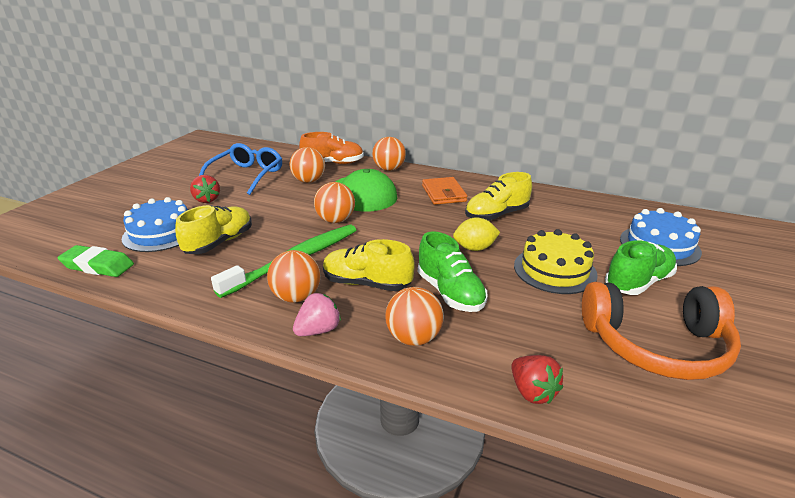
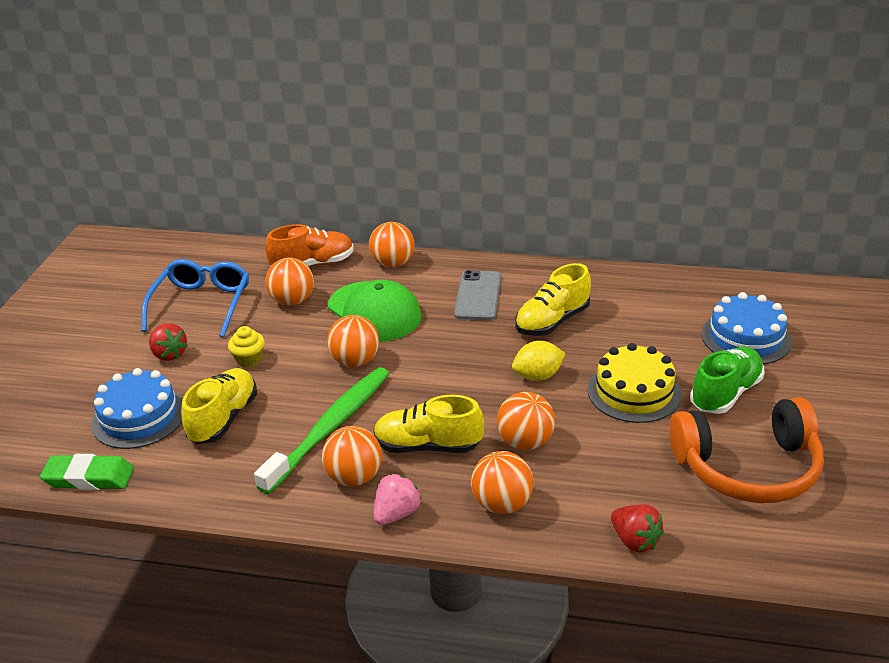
camera: 10 degrees left, 5 degrees up
green shoe [418,231,488,312] -> orange ball [497,392,555,450]
orange wallet [422,177,467,205] -> grey phone [454,270,501,320]
none -> yellow cupcake [228,326,265,367]

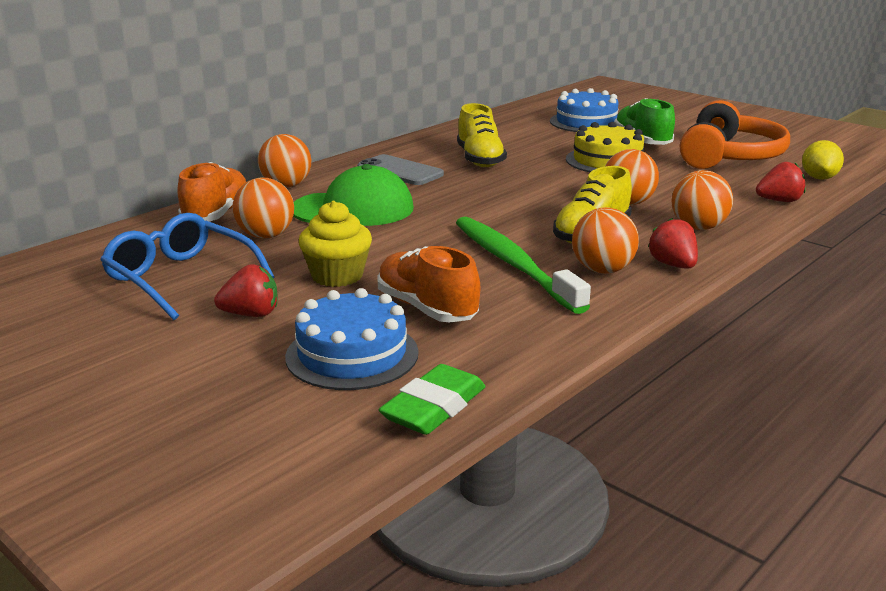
camera: 60 degrees left, 10 degrees down
yellow shoe [181,368,257,444] -> orange shoe [377,246,480,323]
yellow cupcake [228,326,265,367] -> yellow cupcake [299,201,372,287], size x1.53
orange ball [327,315,379,367] -> none
pink strawberry [374,474,422,525] -> red strawberry [648,218,698,269]
yellow lemon [512,341,566,381] -> yellow lemon moved to [802,140,844,180]

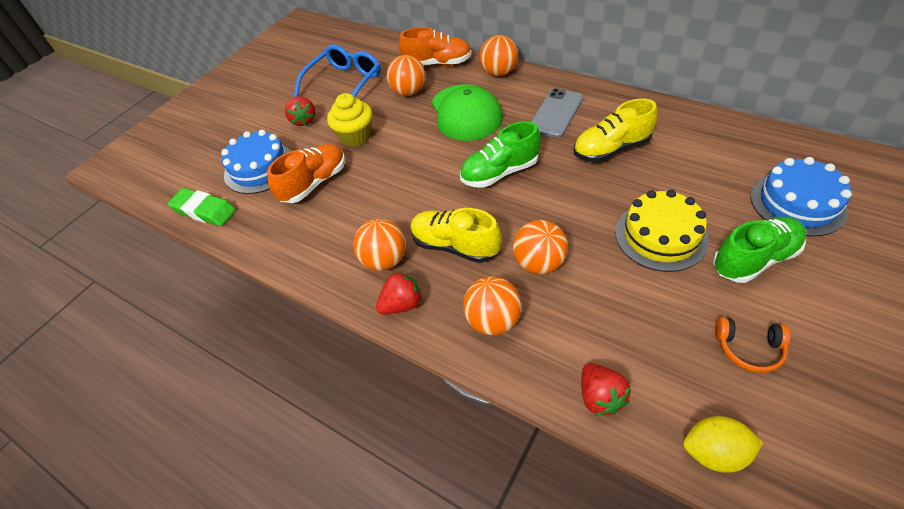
camera: 85 degrees right, 25 degrees up
green toothbrush [456,216,591,314] -> none
orange headphones [680,100,790,169] -> orange headphones [715,317,790,373], size x0.44
none -> green shoe [460,121,541,188]

